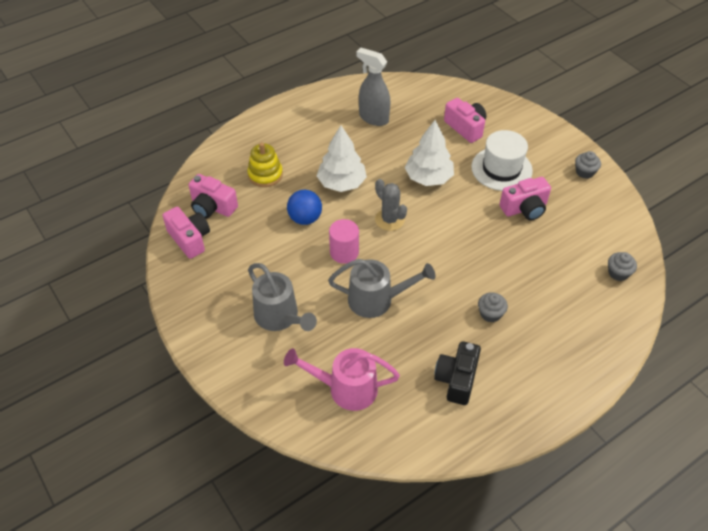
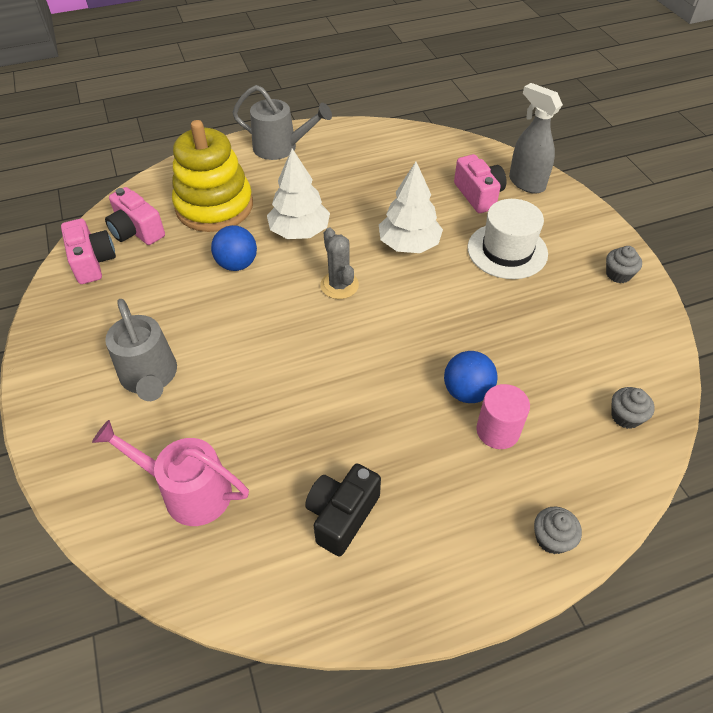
camera: 15 degrees right, 0 degrees up
yellow stacking toy [247,143,283,187] -> yellow stacking toy [172,120,253,232], size x1.82
grey watering can [328,259,436,318] -> grey watering can moved to [232,85,332,160]
pink cylinder [329,219,359,264] -> pink cylinder moved to [476,384,530,449]
grey spray bottle [356,48,390,126] -> grey spray bottle moved to [509,83,563,194]
grey cupcake [478,292,508,322] -> grey cupcake moved to [534,506,582,554]
pink camera [499,177,551,221] -> none
none -> blue ball [444,351,498,403]

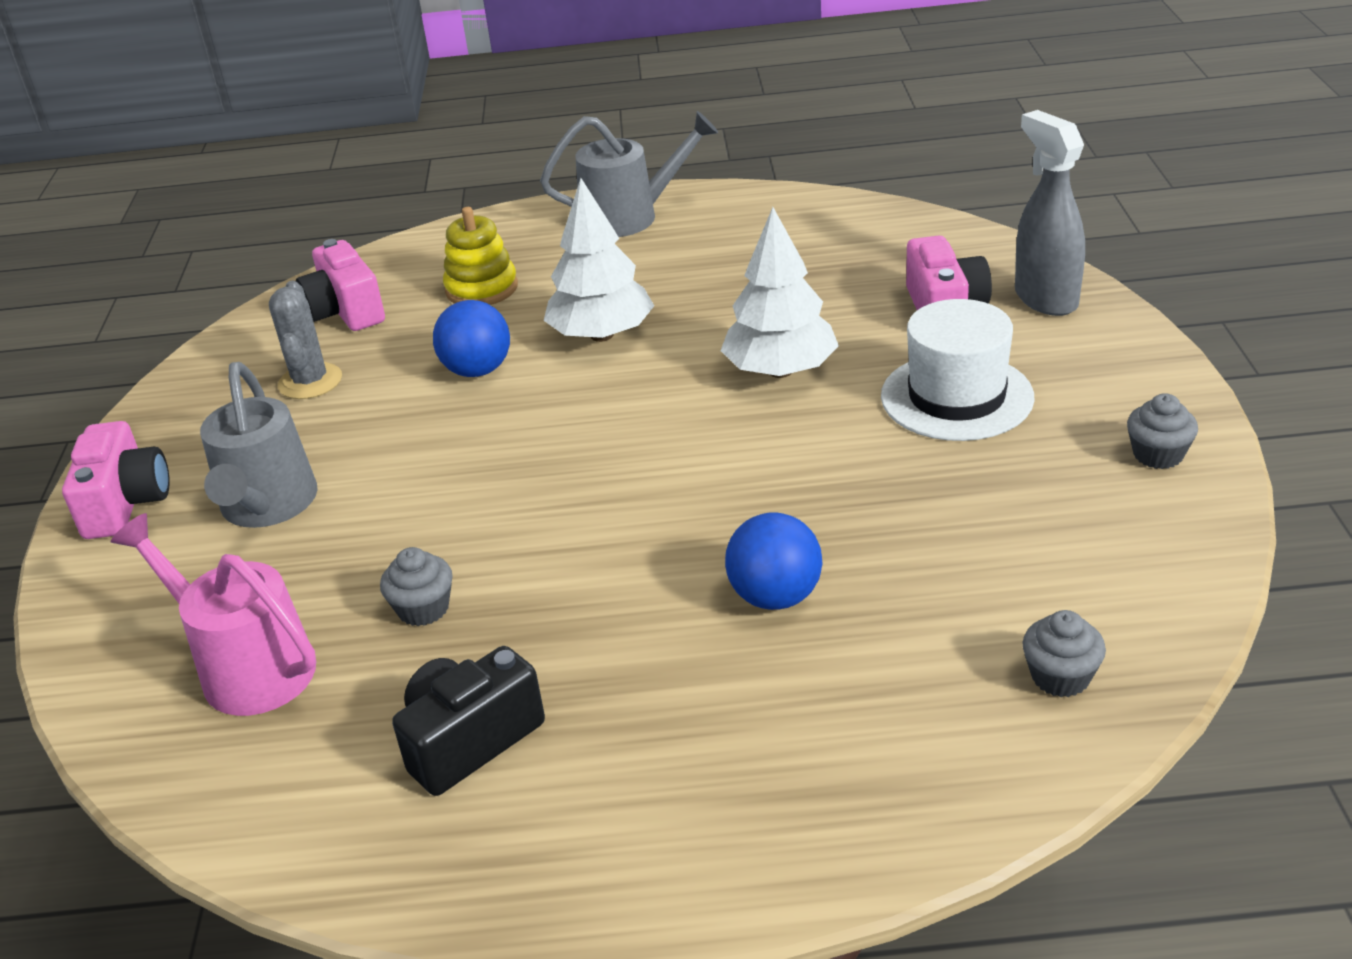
camera: 20 degrees right, 15 degrees down
pink camera [61,219,116,284] -> pink camera moved to [62,421,170,539]
yellow stacking toy [172,120,253,232] -> yellow stacking toy [443,207,518,305], size x0.55
grey watering can [232,85,332,160] -> grey watering can turned 45 degrees counterclockwise [540,111,718,237]
grey cactus [320,228,359,299] -> grey cactus moved to [269,281,342,399]
pink cylinder [476,384,530,449] -> none
grey cupcake [534,506,582,554] -> grey cupcake moved to [380,547,453,626]

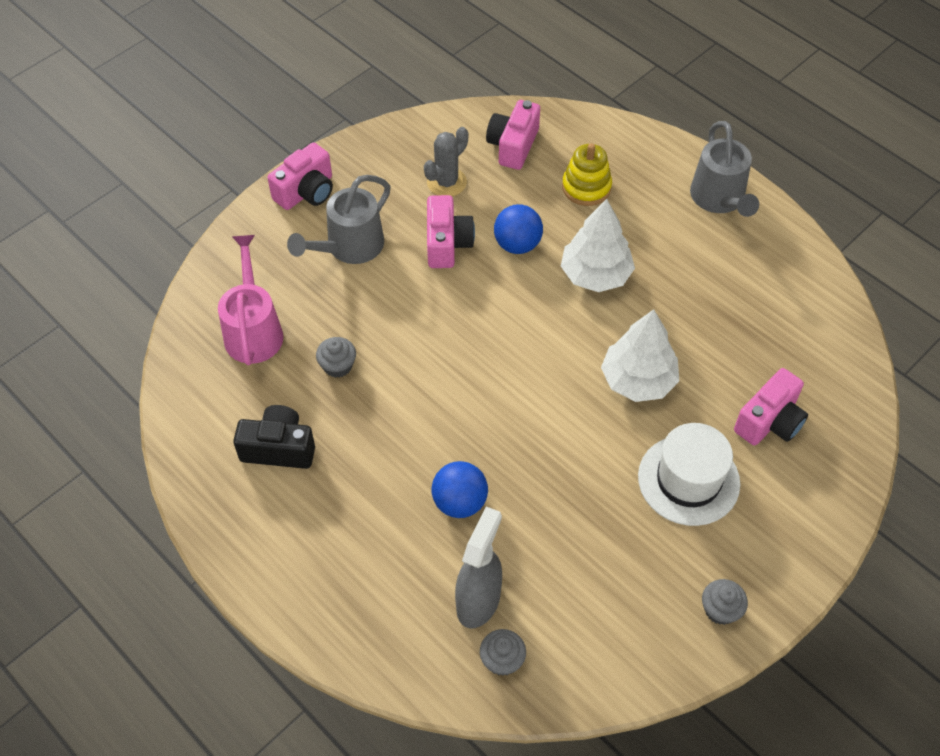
camera: 45 degrees right, 20 degrees up
grey watering can [540,111,718,237] -> grey watering can turned 45 degrees clockwise [690,121,759,217]
grey spray bottle [1015,110,1085,316] -> grey spray bottle moved to [455,506,502,629]
none -> pink camera [427,195,475,268]

